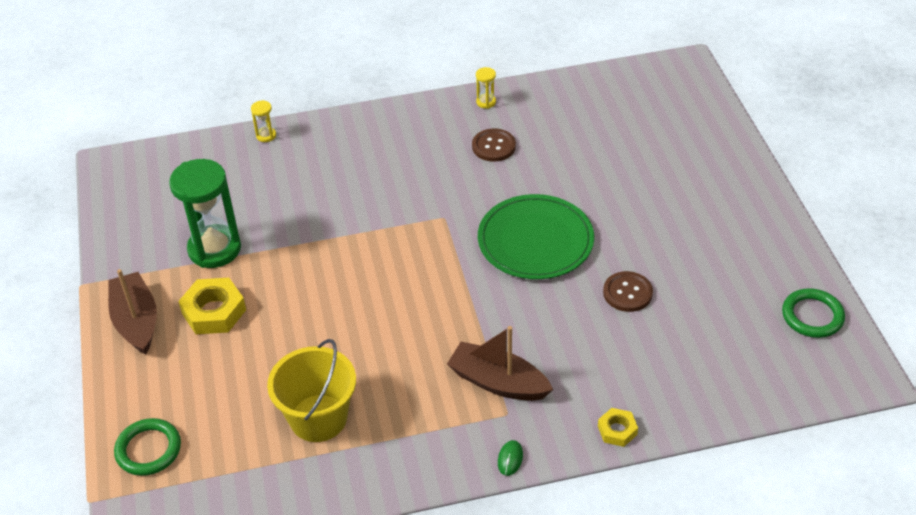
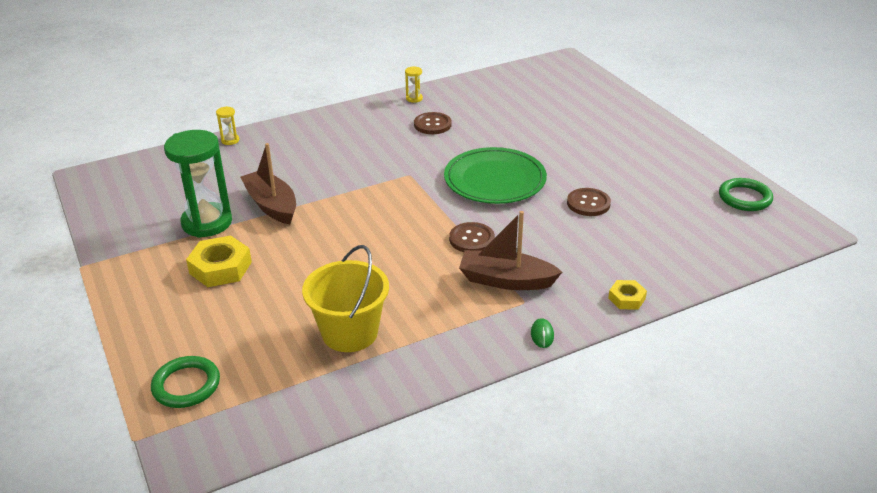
camera: 15 degrees left, 10 degrees down
brown boat [108,269,157,355] -> brown boat moved to [240,143,296,224]
none -> brown button [449,222,495,252]

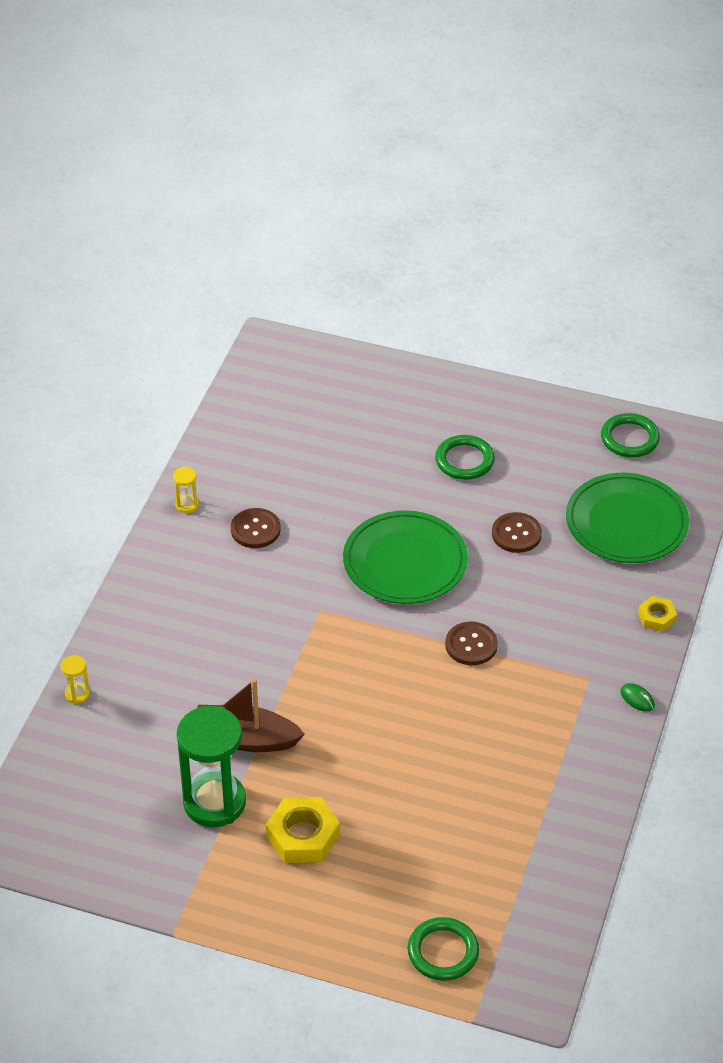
camera: 45 degrees left, 10 degrees up
yellow bucket [302,245,389,352] -> none
brown boat [459,211,562,290] -> none
none -> green ring [435,435,495,480]
none -> green plate [566,473,689,563]

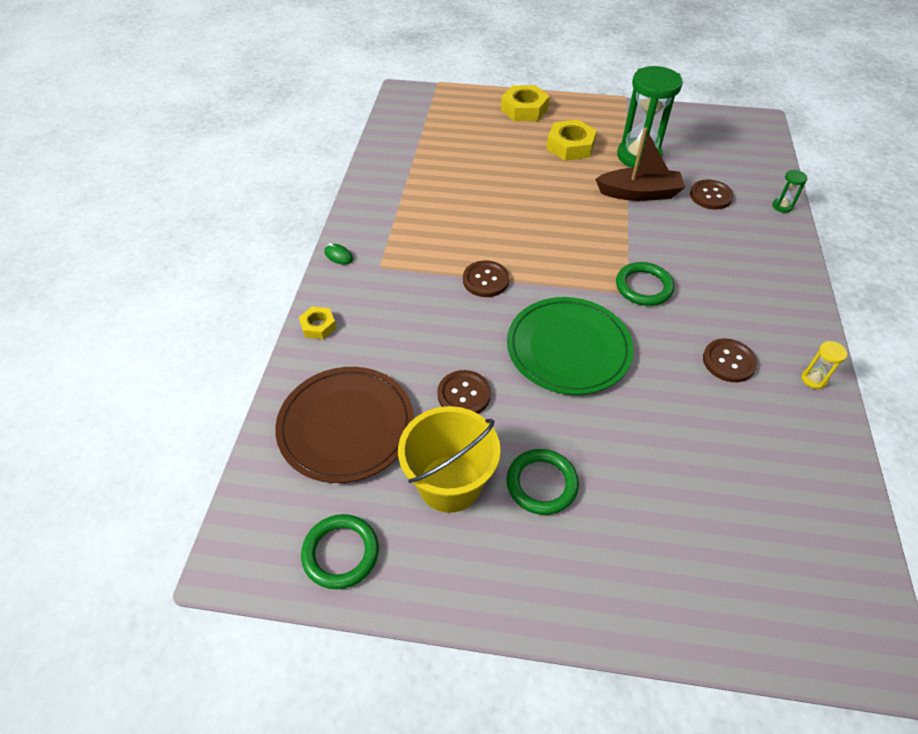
camera: 170 degrees right, 5 degrees up
yellow hourglass [61,655,90,704] -> green hourglass [772,170,807,213]
green ring [408,917,479,981] -> green ring moved to [616,262,674,306]
green plate [566,473,689,563] -> brown plate [275,367,414,483]
none -> yellow bucket [398,406,501,513]
none -> yellow nut [501,85,550,121]
none -> brown button [690,180,734,210]

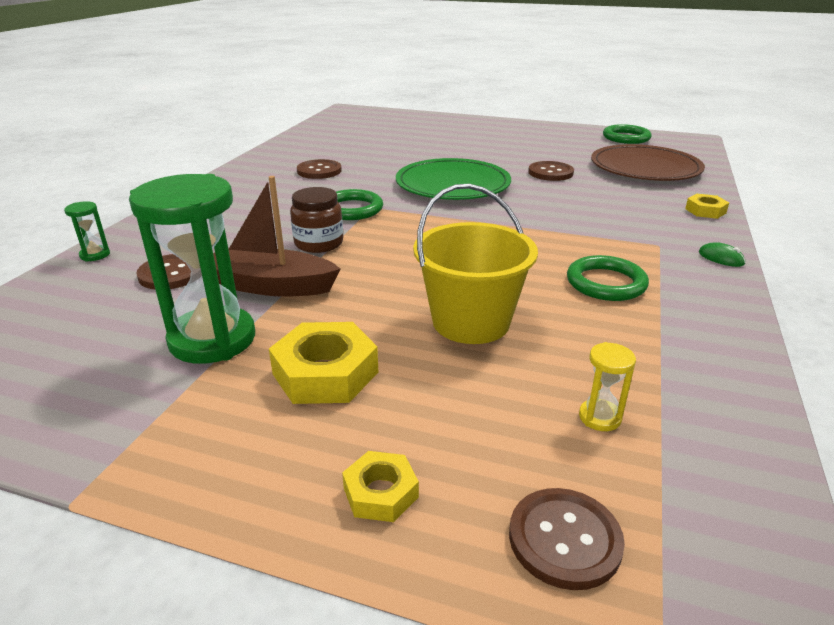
camera: 170 degrees left, 20 degrees down
yellow bucket [398,406,501,513] -> yellow bucket moved to [413,184,538,344]
brown button [463,261,509,297] -> brown button moved to [509,488,625,590]
yellow nut [501,85,550,121] -> yellow nut [342,451,419,522], size x0.57
green ring [506,449,579,515] -> green ring moved to [567,255,649,301]
yellow hourglass [801,341,847,389] -> yellow hourglass moved to [579,342,636,431]
none -> brown jar [290,187,343,253]

